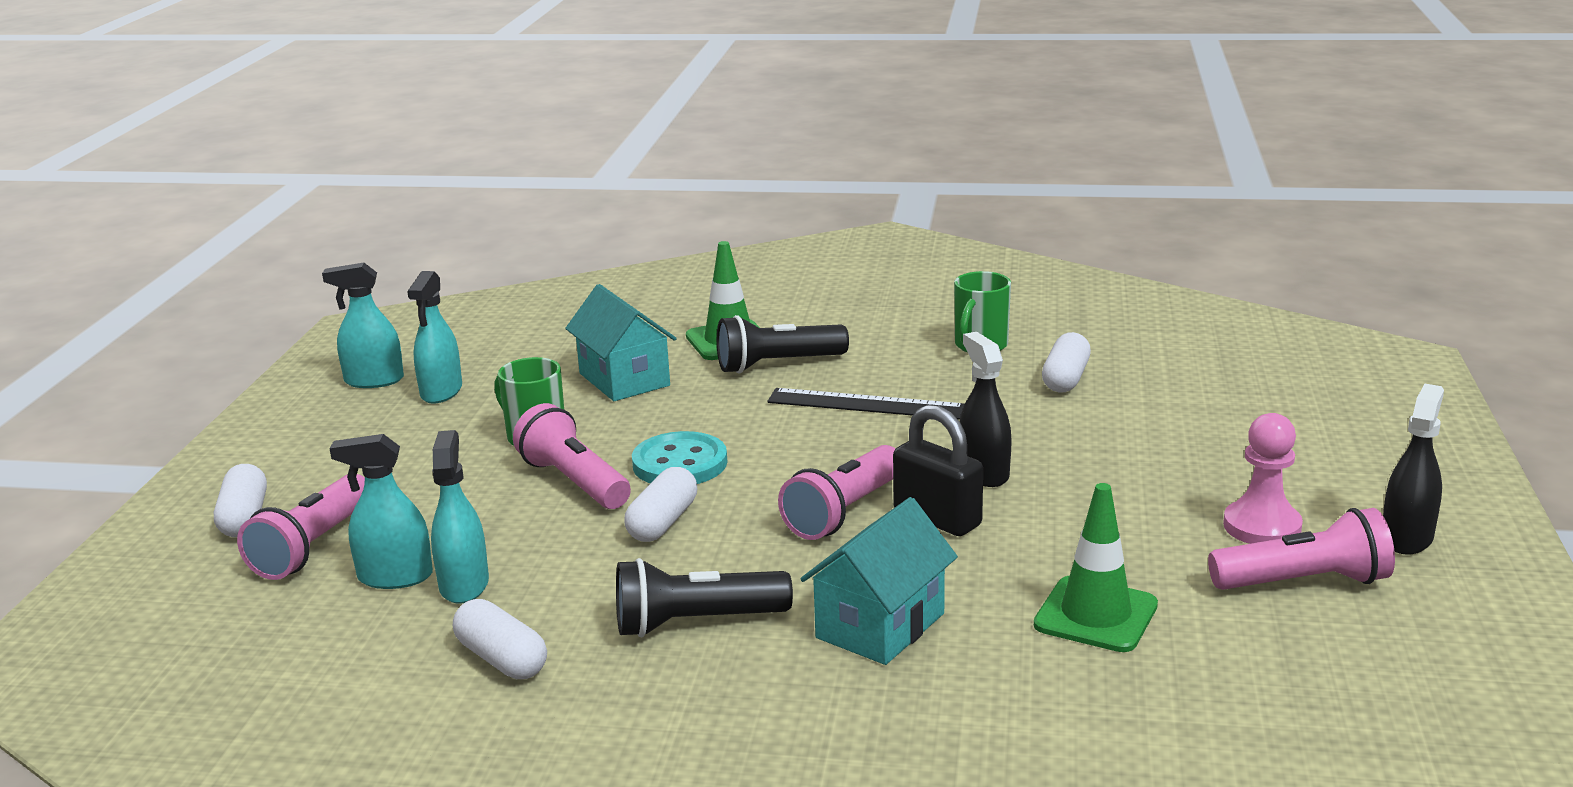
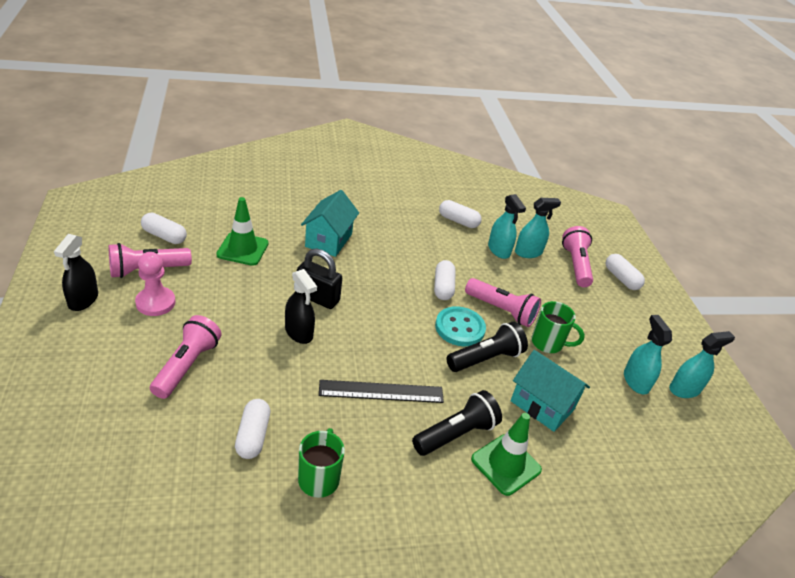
camera: 155 degrees right, 15 degrees up
black flashlight [616,558,793,637] -> black flashlight moved to [447,322,528,372]
pink flashlight [778,445,896,540] -> pink flashlight moved to [150,315,222,399]
none -> white capsule [141,213,187,244]

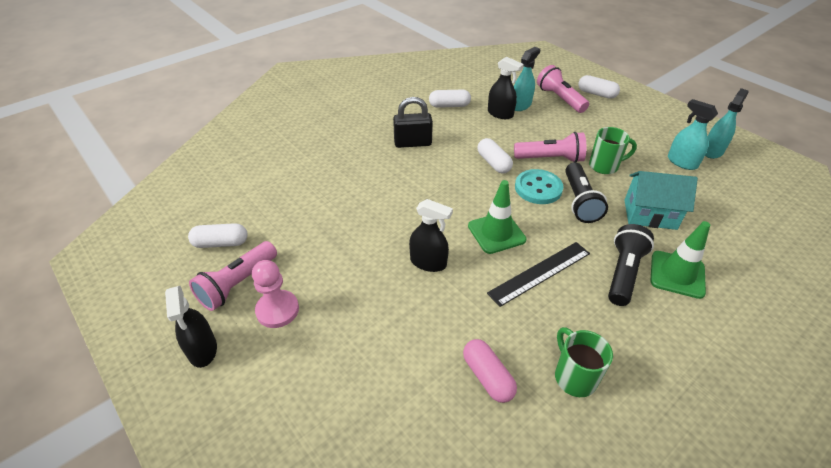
camera: 25 degrees left, 5 degrees up
pink flashlight [150,315,222,399] -> none
green traffic cone [216,197,269,266] -> green traffic cone moved to [468,180,526,254]
white capsule [235,399,270,459] -> pink capsule [463,339,517,403]
black padlock [297,249,342,309] -> black padlock moved to [393,97,433,148]
turquoise house [301,190,359,257] -> none
black flashlight [447,322,528,372] -> black flashlight turned 150 degrees clockwise [565,162,608,223]
turquoise spray bottle [488,194,526,259] -> black spray bottle [488,57,524,119]

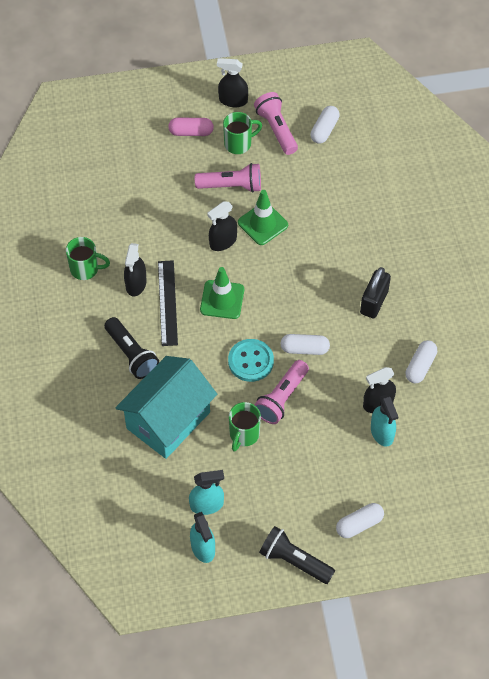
camera: 120 degrees right, 15 degrees up
pink pawn [252,260,299,328] -> green mug [223,112,262,154]
pink capsule [463,339,517,403] -> pink capsule moved to [168,118,214,136]
pink flashlight [537,65,589,113] -> pink flashlight moved to [195,163,261,193]
black flashlight [565,162,608,223] -> black flashlight moved to [259,526,335,584]
turquoise house [624,171,698,230] -> turquoise house [116,356,217,459], size x1.54
green traffic cone [651,221,710,299] -> green traffic cone moved to [238,190,288,245]
none -> black spray bottle [124,243,147,296]

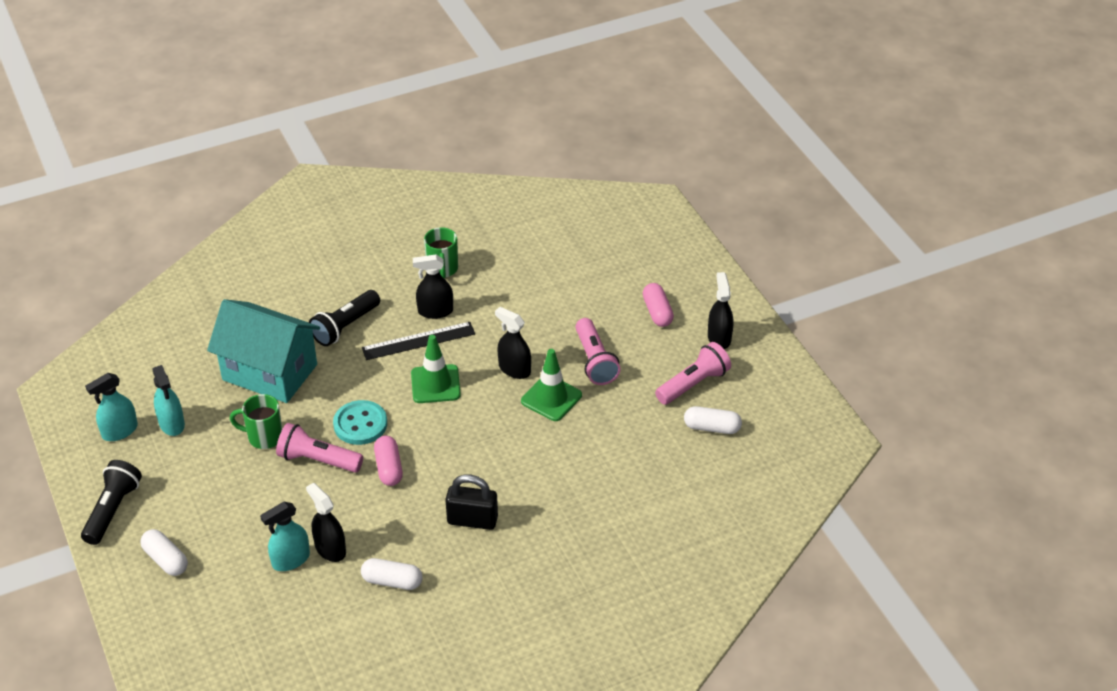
camera: 75 degrees right, 15 degrees down
green mug [223,112,262,154] -> none
white capsule [281,334,330,355] -> pink capsule [374,436,403,486]

